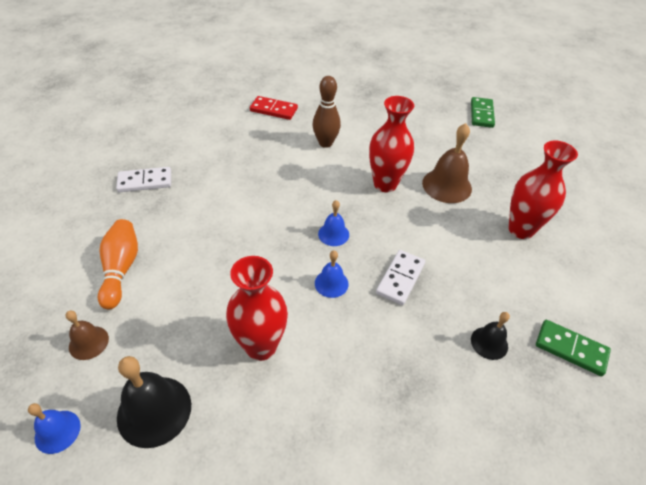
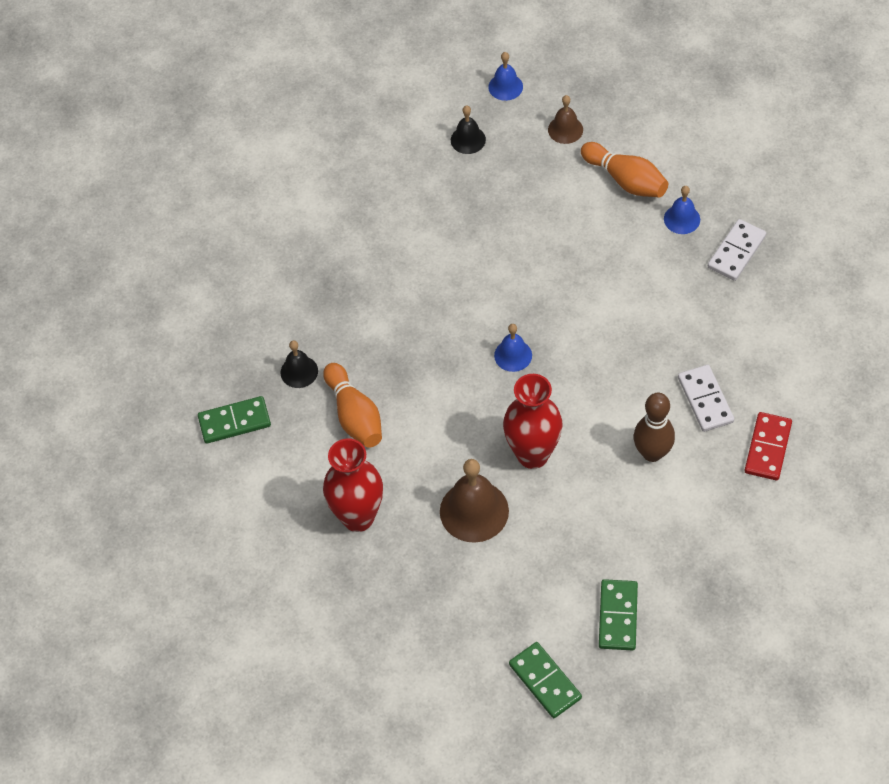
camera: 140 degrees right, 10 degrees up
black bell [117,356,191,448] -> black bell [451,106,486,154], size x0.57
red vase [226,256,288,361] -> none
red domino [250,96,298,120] -> red domino turned 45 degrees counterclockwise [745,412,792,480]
blue bell [315,250,349,298] -> blue bell moved to [664,186,700,234]
white domino [376,250,425,305] -> white domino moved to [678,365,734,432]
none -> orange bowling pin [323,363,382,448]
none -> green domino [599,579,638,651]

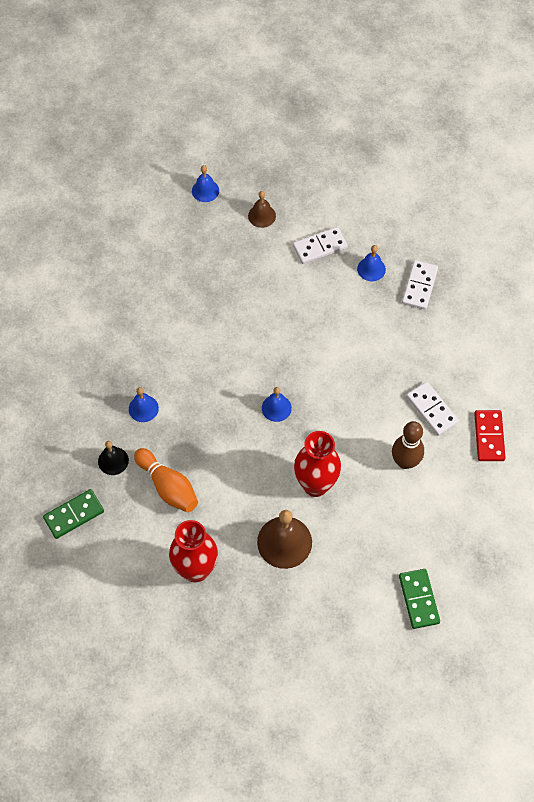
camera: 20 degrees left, 5 degrees up
black bell [451,106,486,154] -> none
green domino [509,642,582,718] -> none
orange bowling pin [581,142,668,197] -> white domino [293,227,348,264]
none -> blue bell [129,387,159,422]

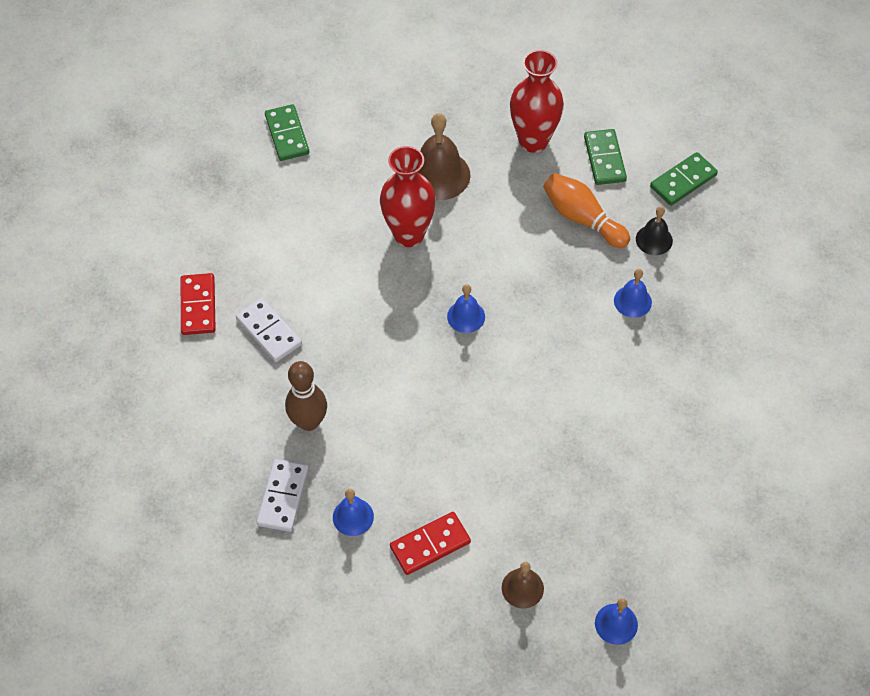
camera: 175 degrees right, 5 degrees down
white domino [293,227,348,264] -> red domino [390,512,471,575]
brown bowling pin [392,421,424,469] -> brown bowling pin moved to [285,361,327,431]
none -> green domino [584,129,627,185]

